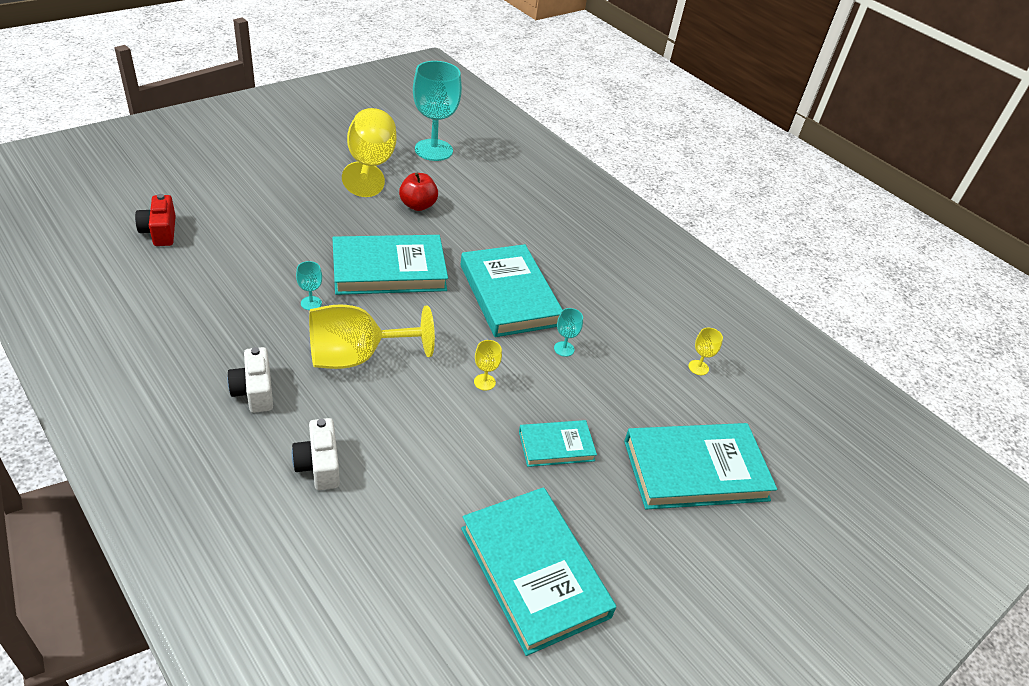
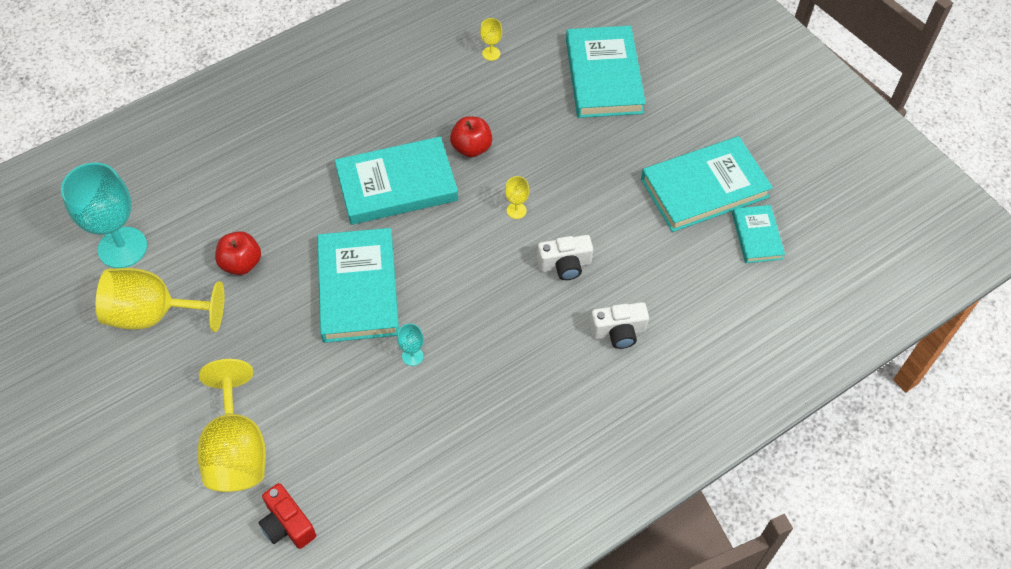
camera: 80 degrees left, 15 degrees up
red camera [135,194,176,246] -> red camera turned 60 degrees clockwise [259,483,316,549]
white camera [227,347,273,413] -> white camera moved to [537,235,593,280]
yellow goblet [309,305,435,369] -> yellow goblet moved to [198,359,266,492]
turquoise book [519,420,597,467] -> turquoise book moved to [732,205,785,263]
turquoise goblet [554,308,583,357] -> red apple [450,116,492,158]

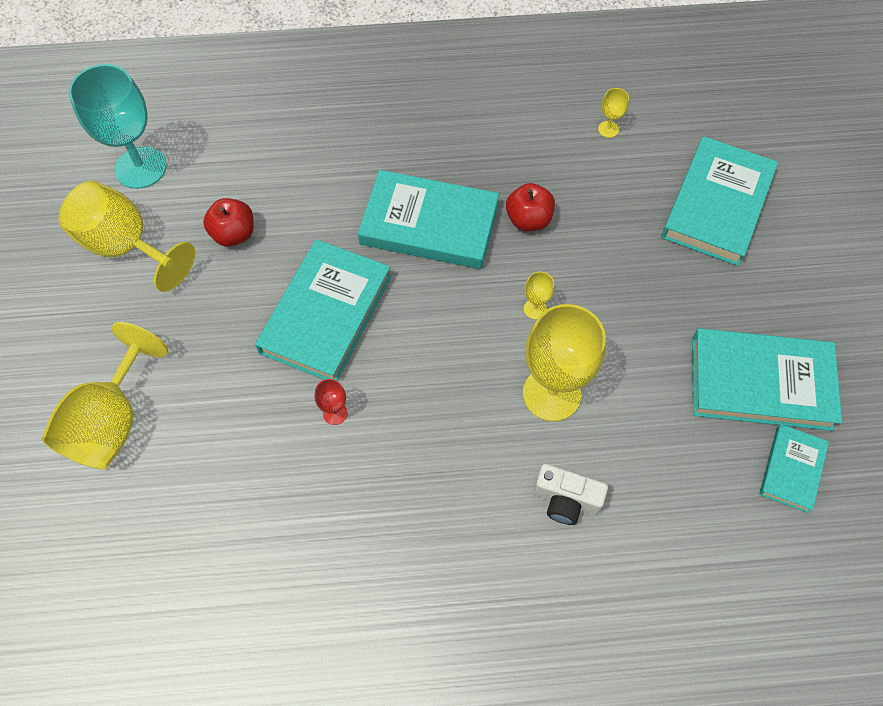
camera: 30 degrees right, 5 degrees up
red camera [259,483,316,549] -> none
turquoise goblet [397,324,424,366] -> red goblet [315,379,348,425]
white camera [537,235,593,280] -> yellow goblet [523,304,606,422]

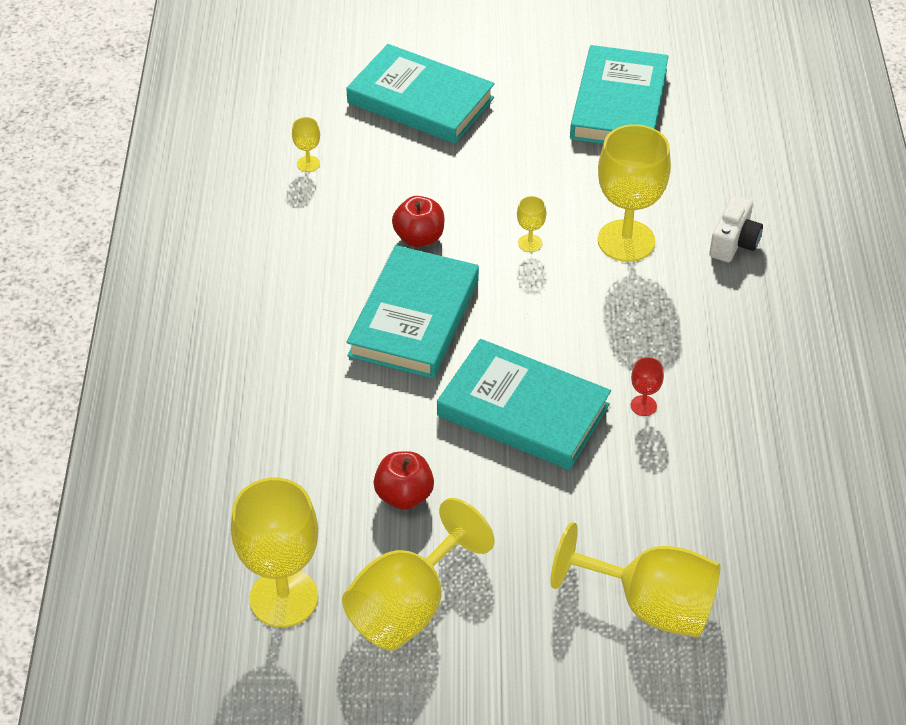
camera: 85 degrees left, 15 degrees down
turquoise goblet [69,64,167,189] -> yellow goblet [231,478,318,627]
turquoise book [759,424,829,513] -> none

